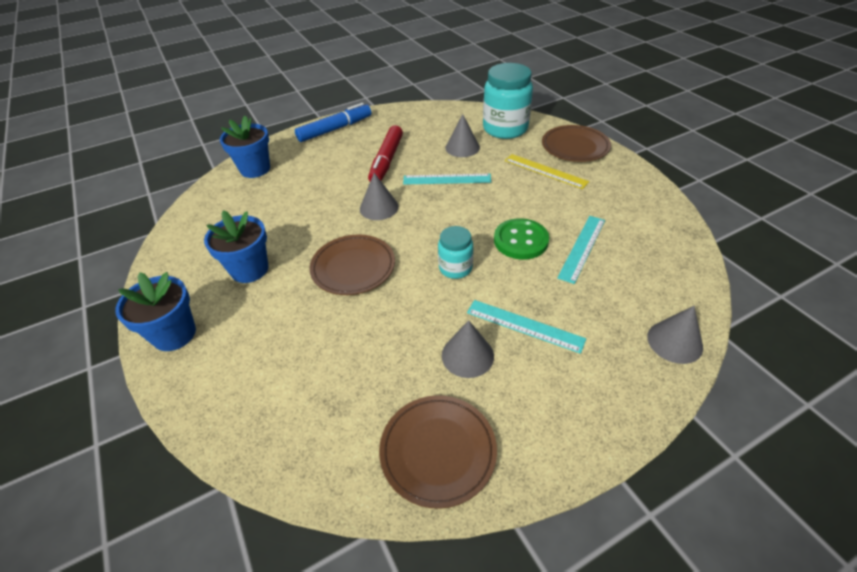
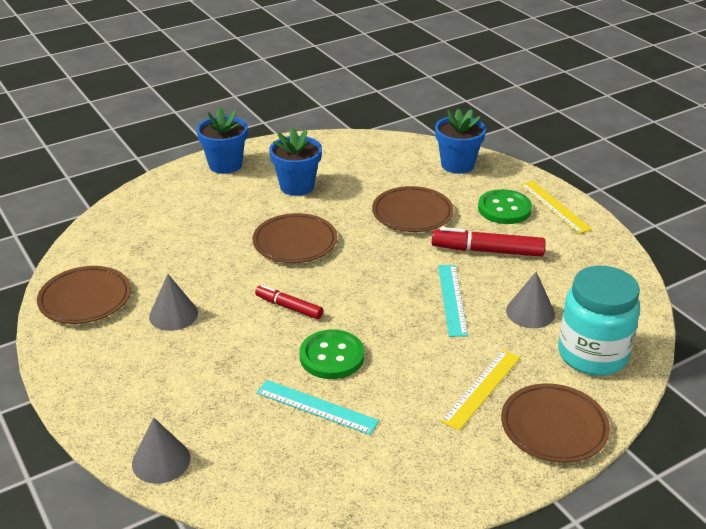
camera: 85 degrees right, 10 degrees down
blue marker [295,103,371,142] -> yellow ruler [520,181,592,234]
grey cone [360,173,399,220] -> none
turquoise jar [438,226,473,279] -> red marker [255,285,323,319]
turquoise ruler [467,300,586,354] -> none
none -> brown plate [372,186,454,232]
none -> green button [478,189,532,224]

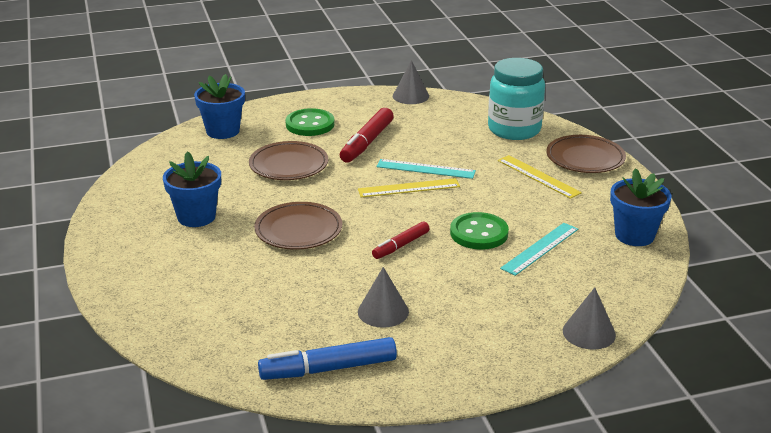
camera: 75 degrees left, 5 degrees down
brown plate [37,266,131,324] -> blue marker [258,337,397,380]
blue flower pot [196,107,248,174] -> blue flower pot moved to [610,168,671,246]
grey cone [506,271,555,328] -> grey cone moved to [393,60,429,104]
yellow ruler [520,181,592,234] -> yellow ruler moved to [358,178,460,197]

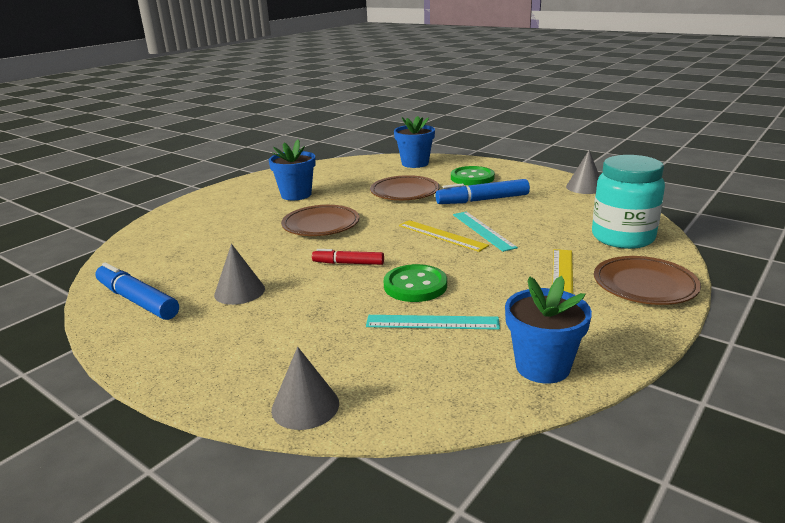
camera: 55 degrees right, 5 degrees down
red marker [340,108,394,163] -> blue marker [435,179,530,204]

